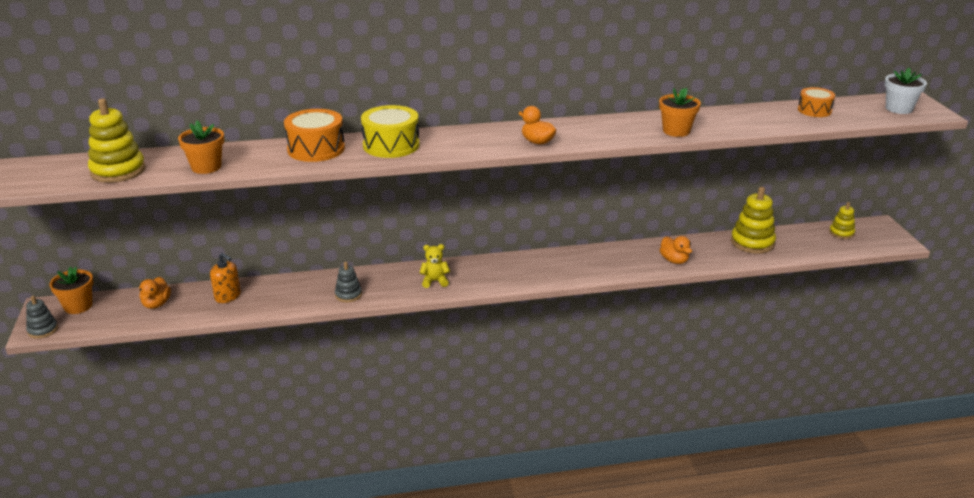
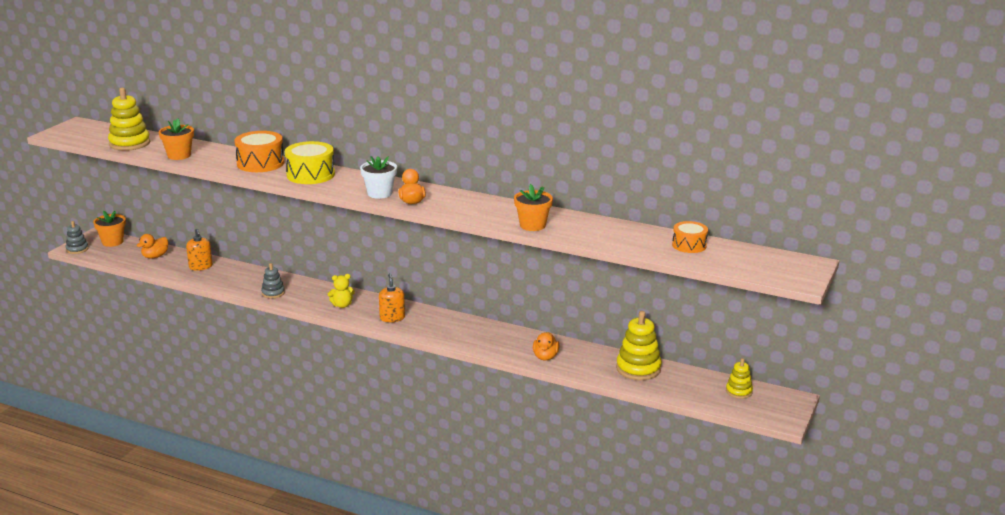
camera: 35 degrees right, 5 degrees down
yellow teddy bear [420,244,450,288] -> yellow teddy bear turned 135 degrees clockwise [328,274,355,308]
white flower pot [885,68,927,114] -> white flower pot moved to [360,156,397,199]
none -> orange soap dispenser [379,273,405,322]

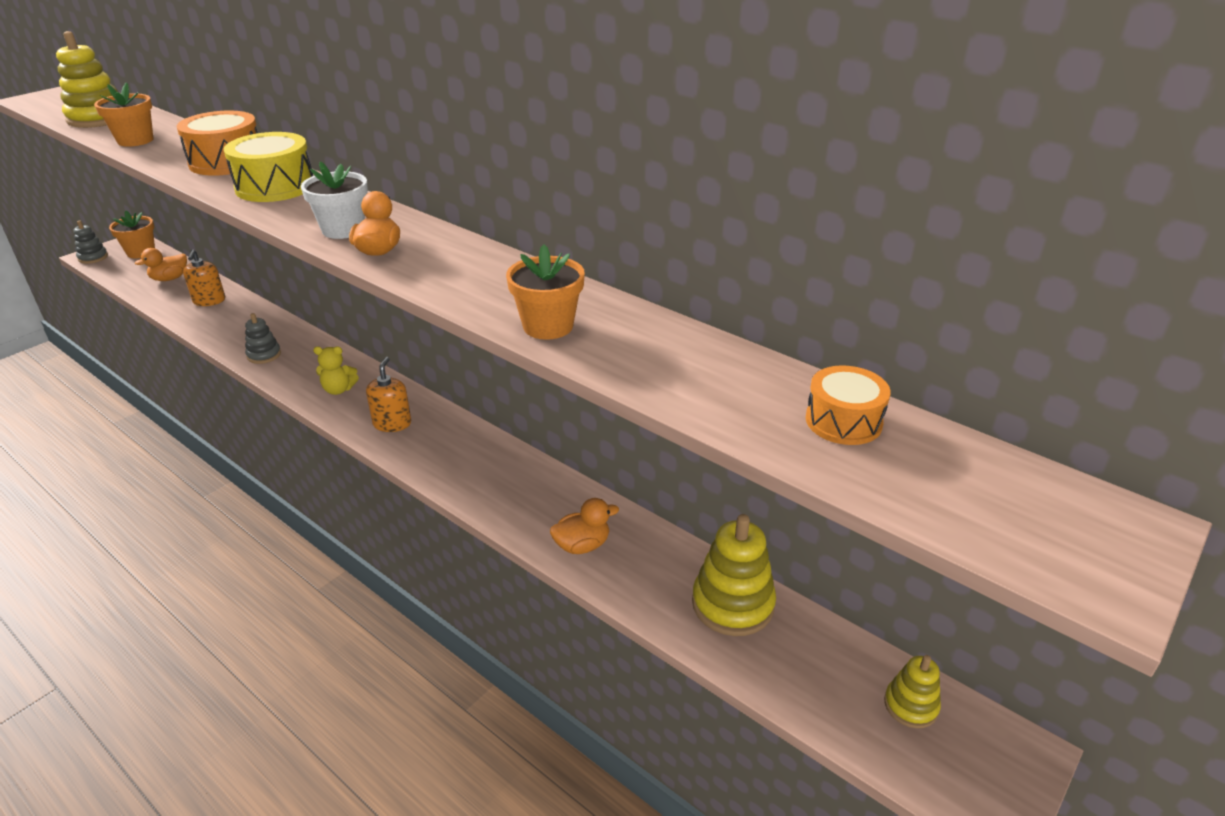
camera: 15 degrees right, 10 degrees up
orange duck [533,332,560,360] -> orange duck turned 135 degrees counterclockwise [550,498,619,554]

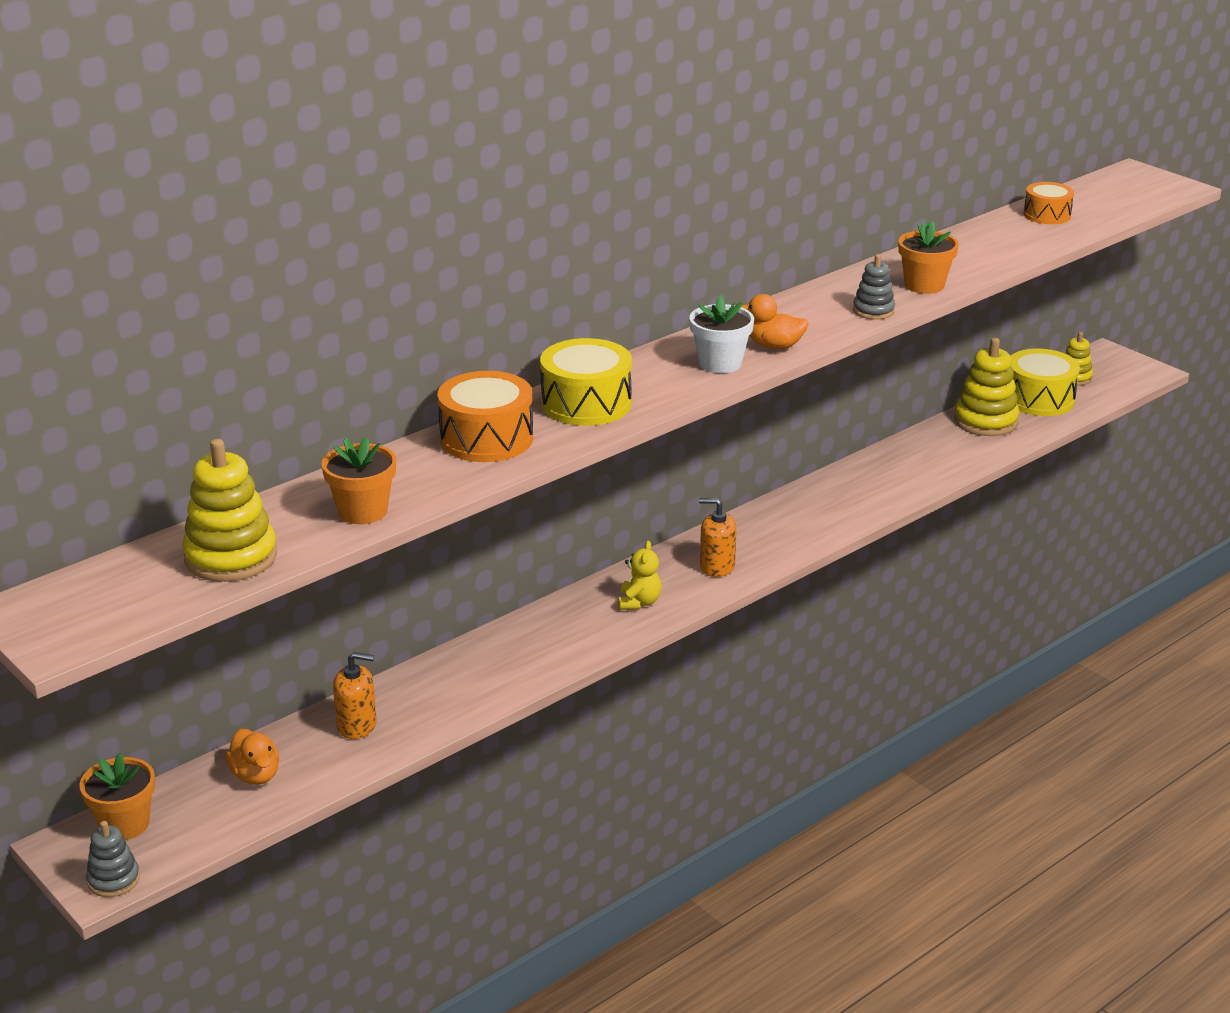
camera: 80 degrees left, 5 degrees down
grey stacking toy [245,313,281,364] -> grey stacking toy moved to [853,254,895,320]
orange duck [550,498,619,554] -> none
none -> yellow drum [1011,348,1080,416]

